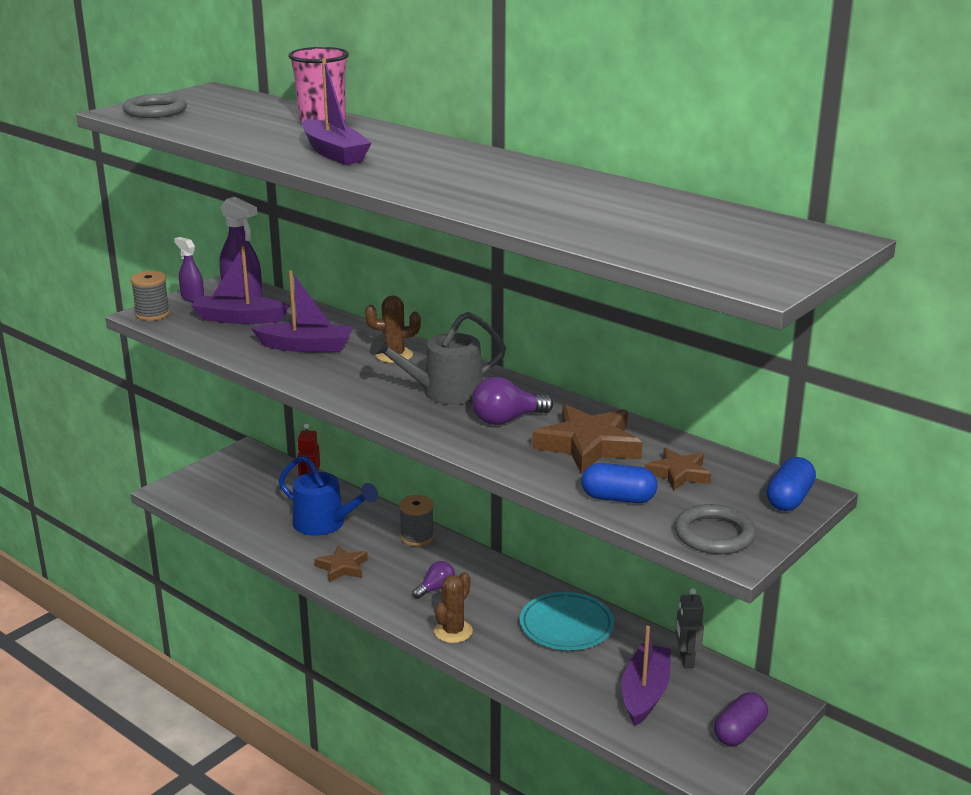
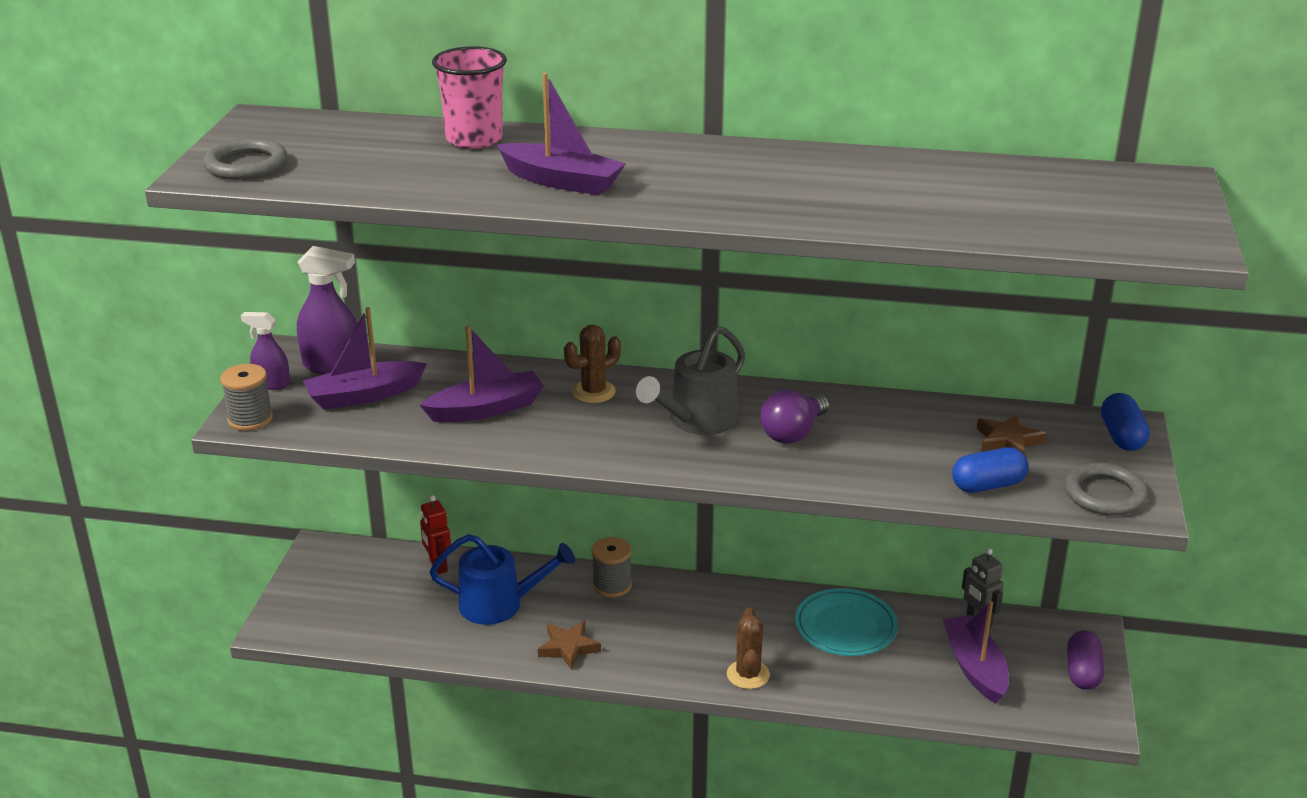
camera: 30 degrees left, 5 degrees up
purple light bulb [413,561,455,599] -> none
brown star [532,404,643,474] -> none

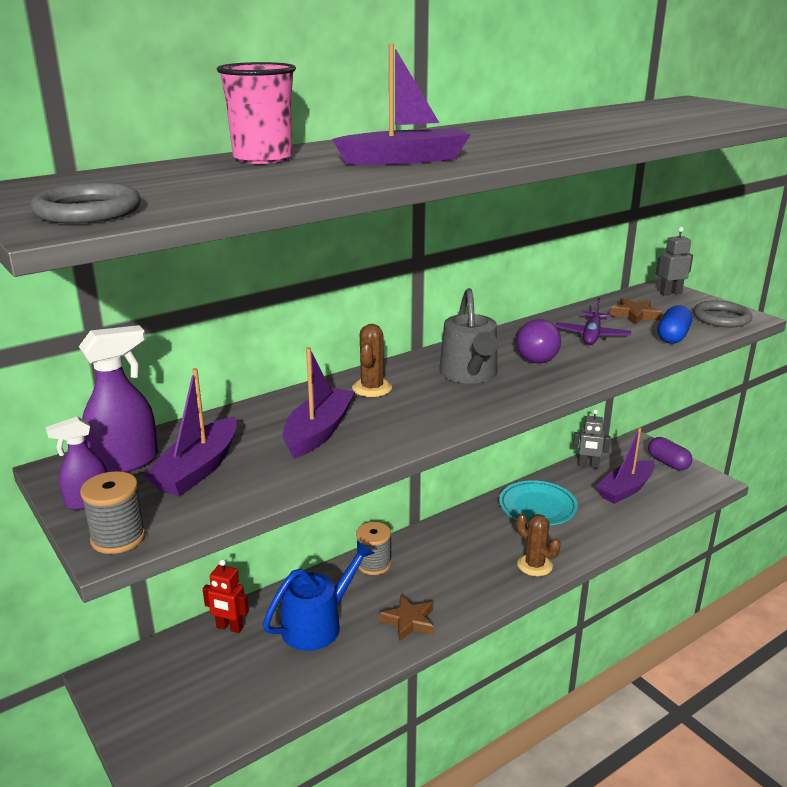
camera: 45 degrees left, 5 degrees down
purple boat [942,601,1009,704] -> purple boat turned 75 degrees counterclockwise [596,427,655,504]
blue capsule [1101,393,1150,451] -> grey robot [656,227,693,296]
none -> purple plane [555,298,631,345]

